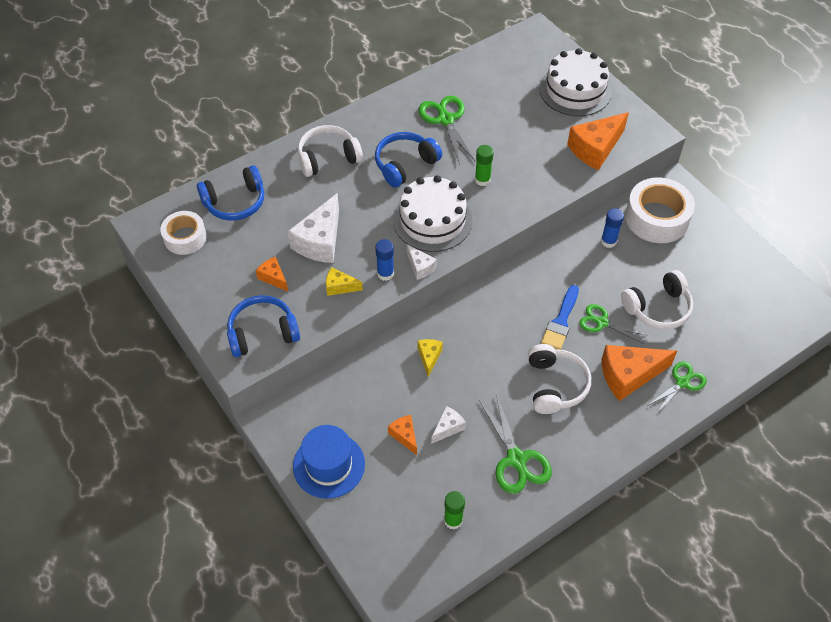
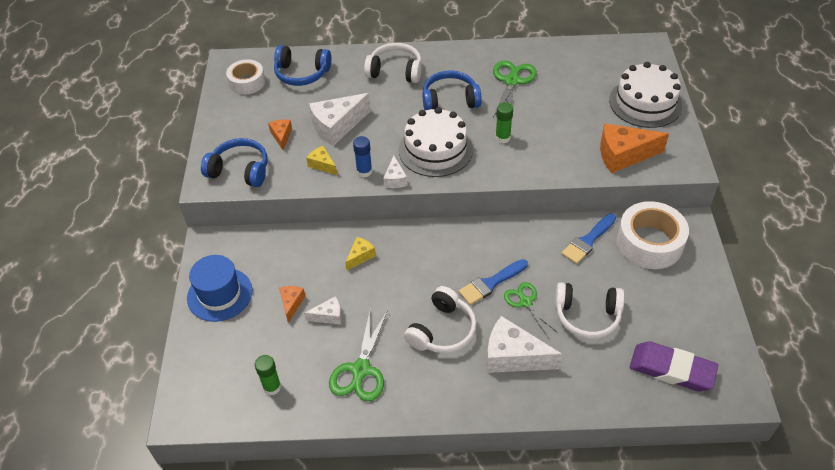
camera: 35 degrees right, 5 degrees down
blue glue stick [601,208,624,248] -> blue brush [561,214,616,264]
orange cheese [601,345,677,401] -> white cheese [487,316,562,373]
green scissors [647,362,707,413] -> none
none -> purple eraser [630,341,718,391]

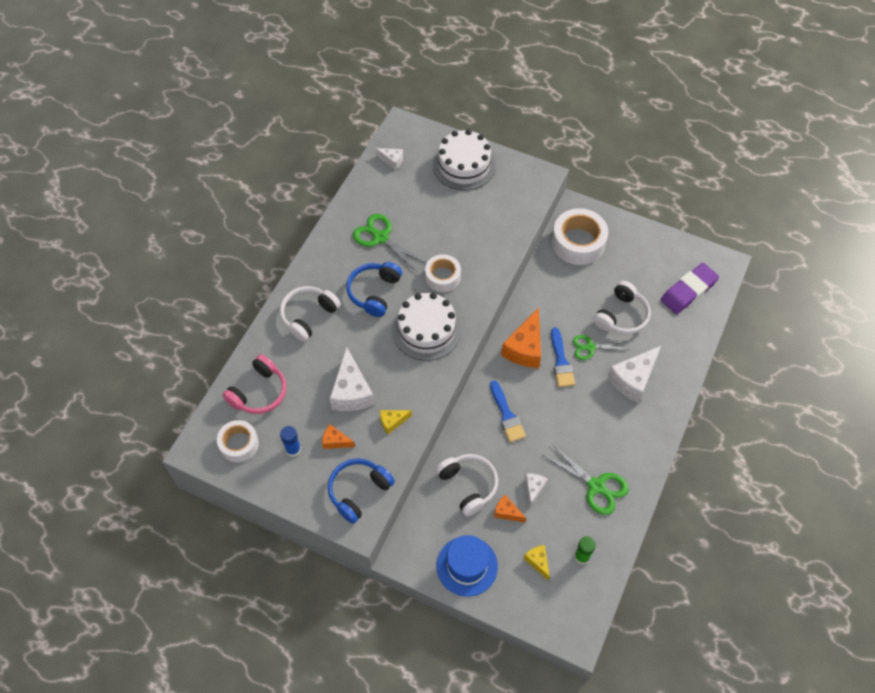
camera: 65 degrees left, 10 degrees up
blue headphones [274,45,331,86] -> pink headphones [222,354,286,414]
yellow cheese [345,237,376,270] -> yellow cheese moved to [524,545,550,581]
blue glue stick [353,136,372,178] -> blue glue stick moved to [280,426,301,457]
white cheese [383,155,408,188] -> white cheese moved to [376,148,403,170]
white headphones [404,286,477,353] -> white headphones moved to [436,454,498,516]
green glue stick [495,102,513,143] -> white tape [425,254,461,292]
blue brush [561,214,616,264] -> blue brush moved to [490,381,526,442]
orange cheese [600,123,669,173] -> orange cheese moved to [501,308,541,368]

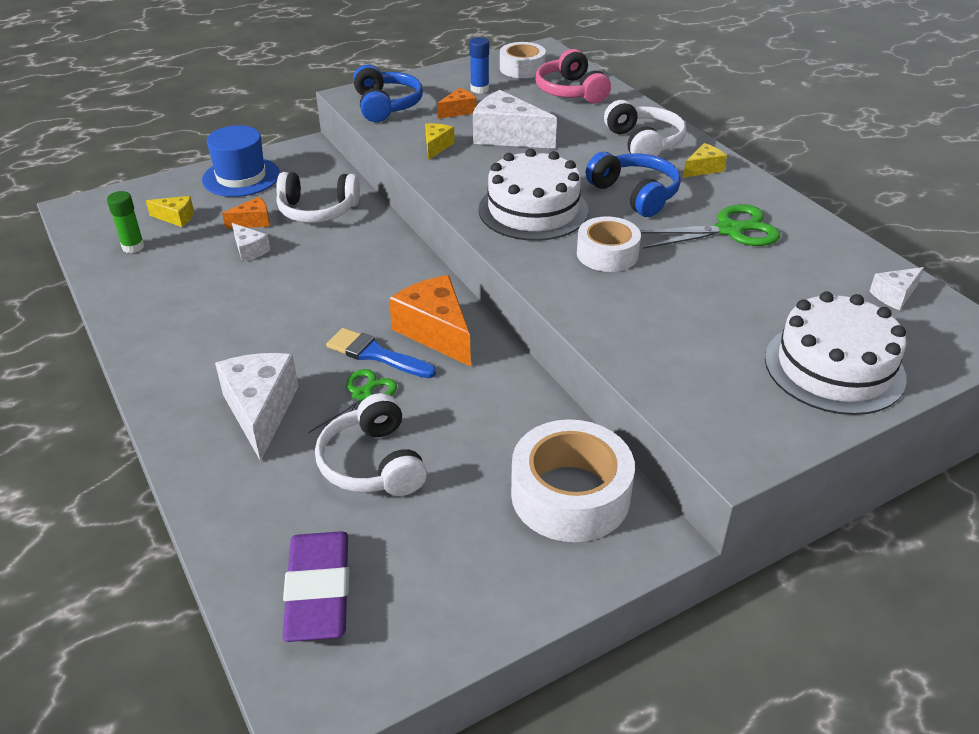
camera: 125 degrees right, 20 degrees down
blue brush [490,381,526,442] -> none
green scissors [542,443,629,515] -> none
none -> yellow cheese [683,143,727,178]

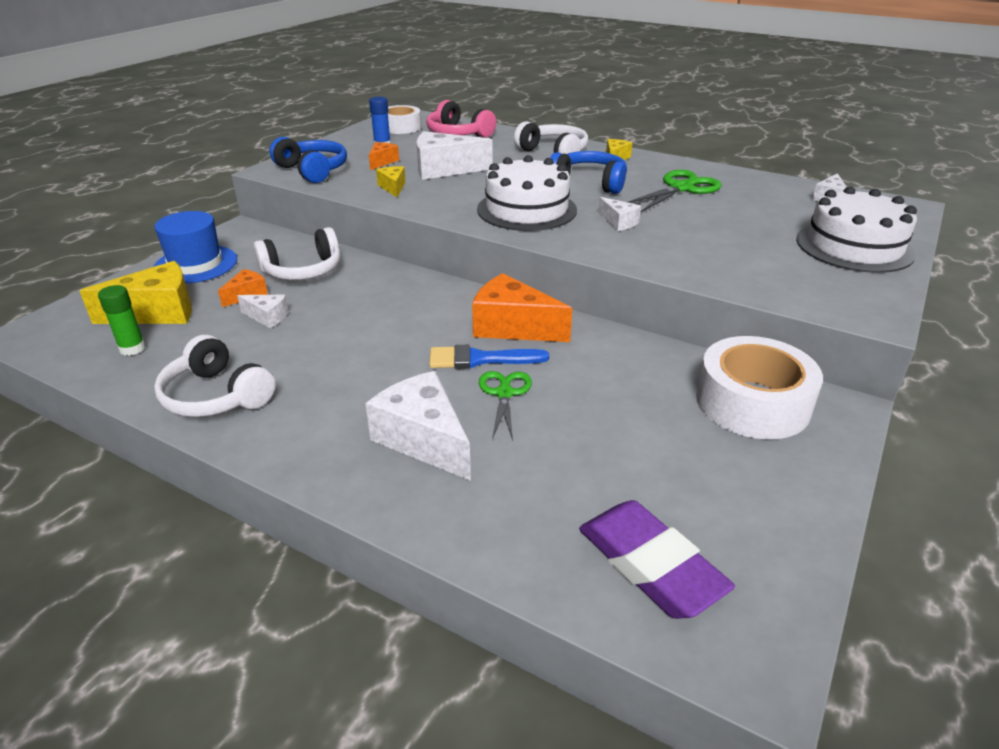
camera: 30 degrees left, 5 degrees down
yellow cheese [146,196,194,227] -> yellow cheese [80,261,192,324], size x1.94
white headphones [315,393,427,496] -> white headphones moved to [154,335,275,417]
white tape [577,216,641,272] -> white cheese [598,197,641,231]

